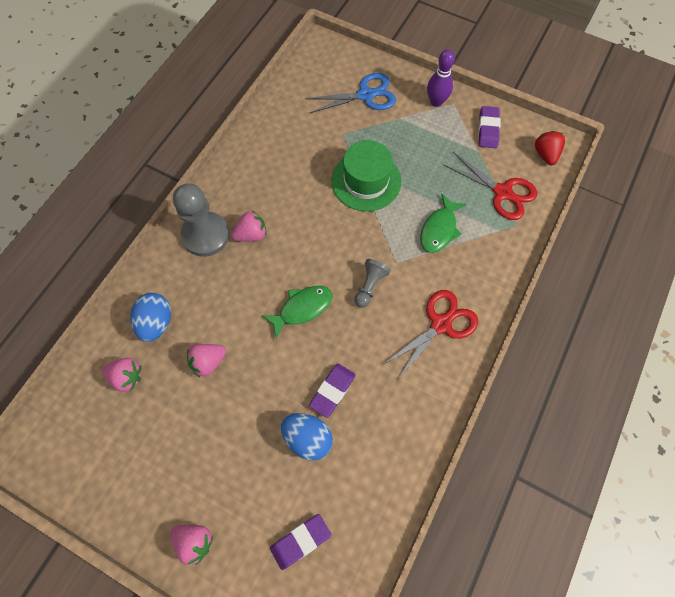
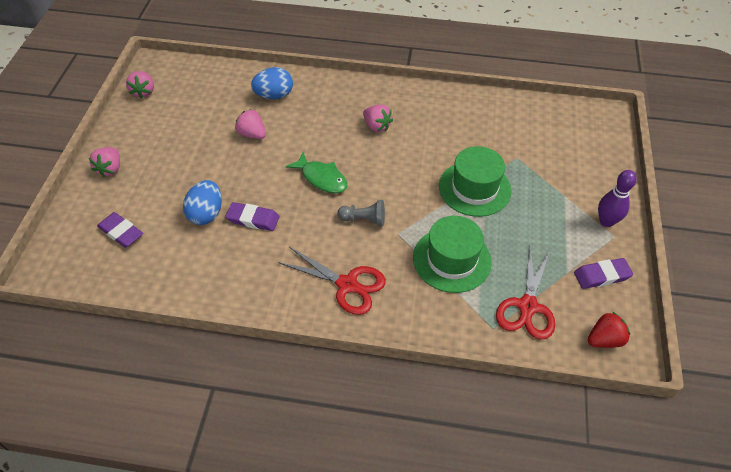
camera: 70 degrees right, 15 degrees down
pink strawberry [102,358,141,392] -> pink strawberry moved to [126,71,154,99]
grey pawn [173,183,229,257] -> none
blue scissors [305,73,396,113] -> none
green fish [420,194,466,253] -> green hat [413,216,492,293]

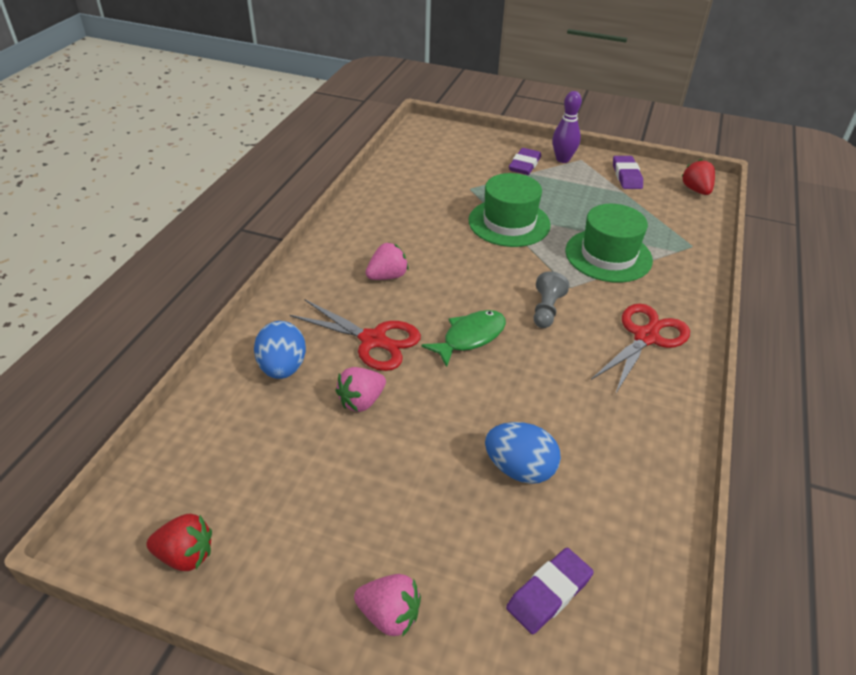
camera: 80 degrees left, 10 degrees down
pink strawberry [126,71,154,99] -> red strawberry [146,514,212,571]
purple eraser [226,202,280,231] -> purple eraser moved to [509,148,541,175]
red scissors [496,247,555,340] -> red scissors moved to [290,300,421,371]

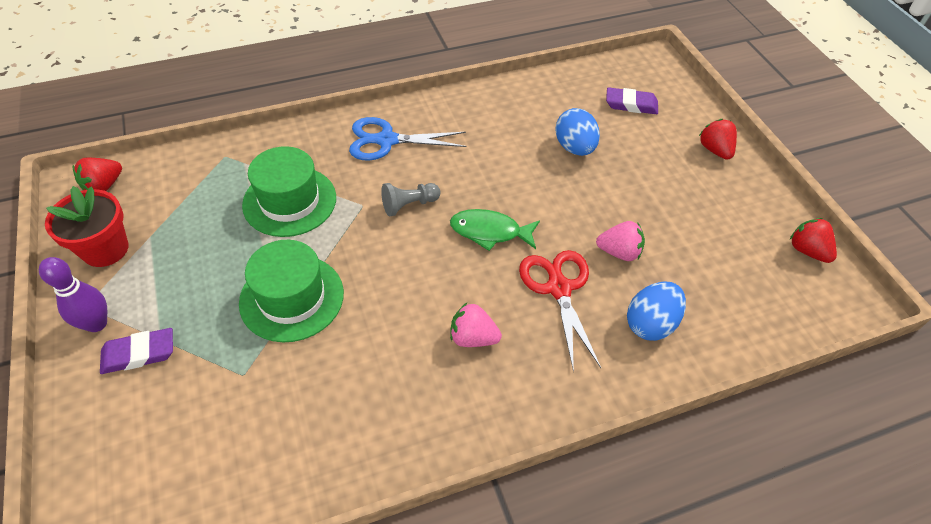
camera: 130 degrees left, 10 degrees up
pink strawberry [354,574,421,637] -> red strawberry [699,119,737,160]
red scissors [591,304,690,393] -> blue scissors [349,117,466,161]
purple eraser [613,156,643,189] -> red flower pot [45,186,129,267]

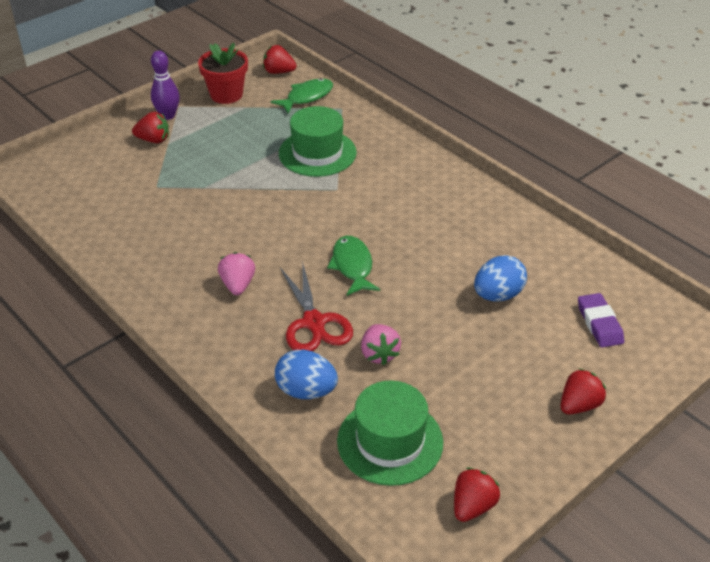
camera: 70 degrees right, 10 degrees down
purple eraser [100,328,173,374] -> red strawberry [132,112,169,143]
green hat [239,240,344,342] -> green hat moved to [337,381,443,486]
blue scissors [349,117,466,161] -> none
grey pawn [381,183,441,217] -> none
red scissors [519,250,601,372] -> red scissors turned 105 degrees clockwise [280,261,353,351]
none -> green fish [270,78,333,114]

